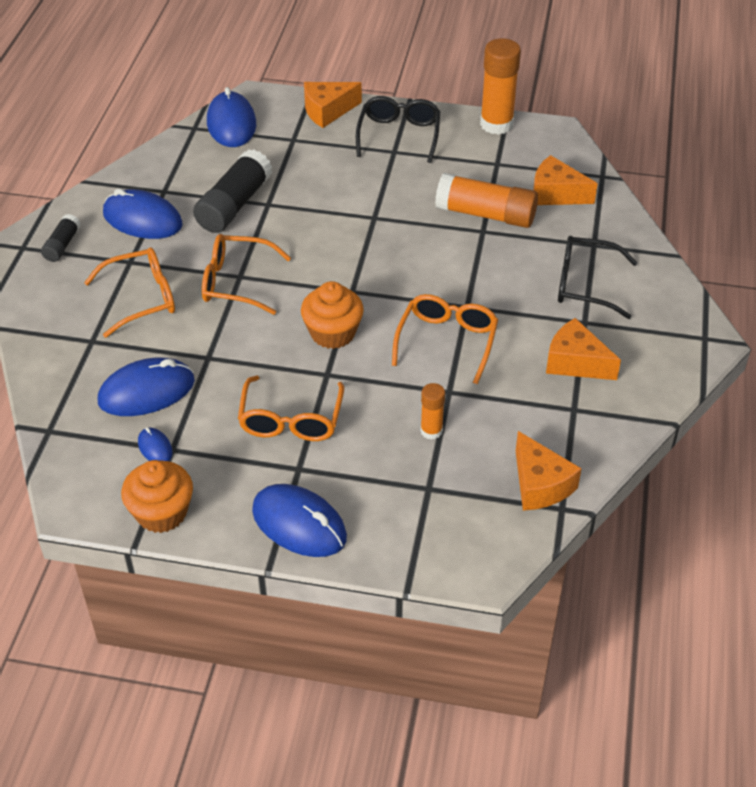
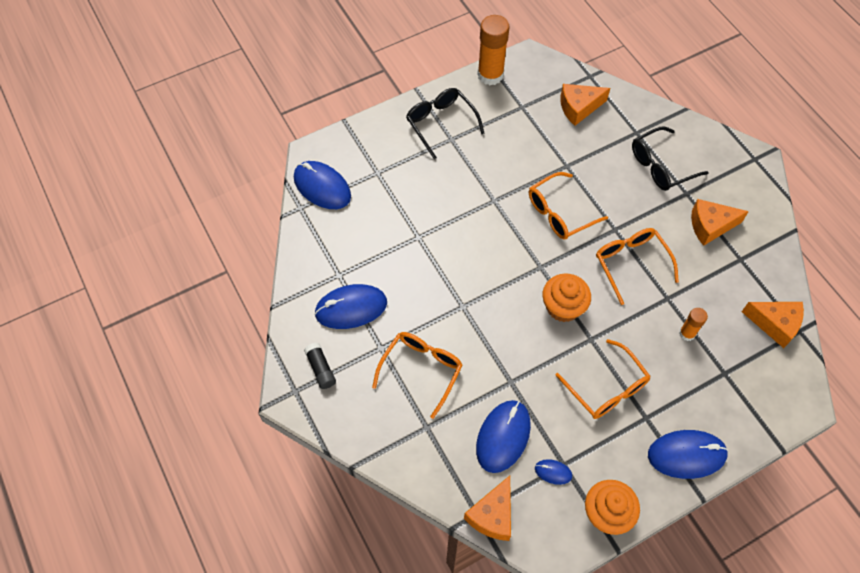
camera: 40 degrees left, 15 degrees up
black glue stick [193,149,272,233] -> none
orange glasses [202,234,291,315] -> orange glasses moved to [529,172,608,240]
orange cheese [304,82,362,128] -> orange cheese moved to [464,476,511,541]
orange glue stick [435,173,538,228] -> none

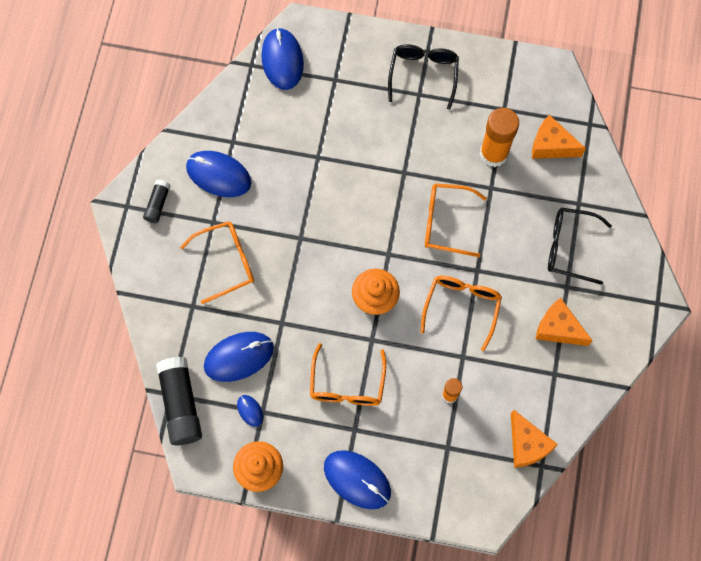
camera: 40 degrees right, 10 degrees up
orange cheese [464,476,511,541] -> black glue stick [156,357,202,445]
orange glue stick [477,15,509,85] -> orange glue stick moved to [480,108,519,167]

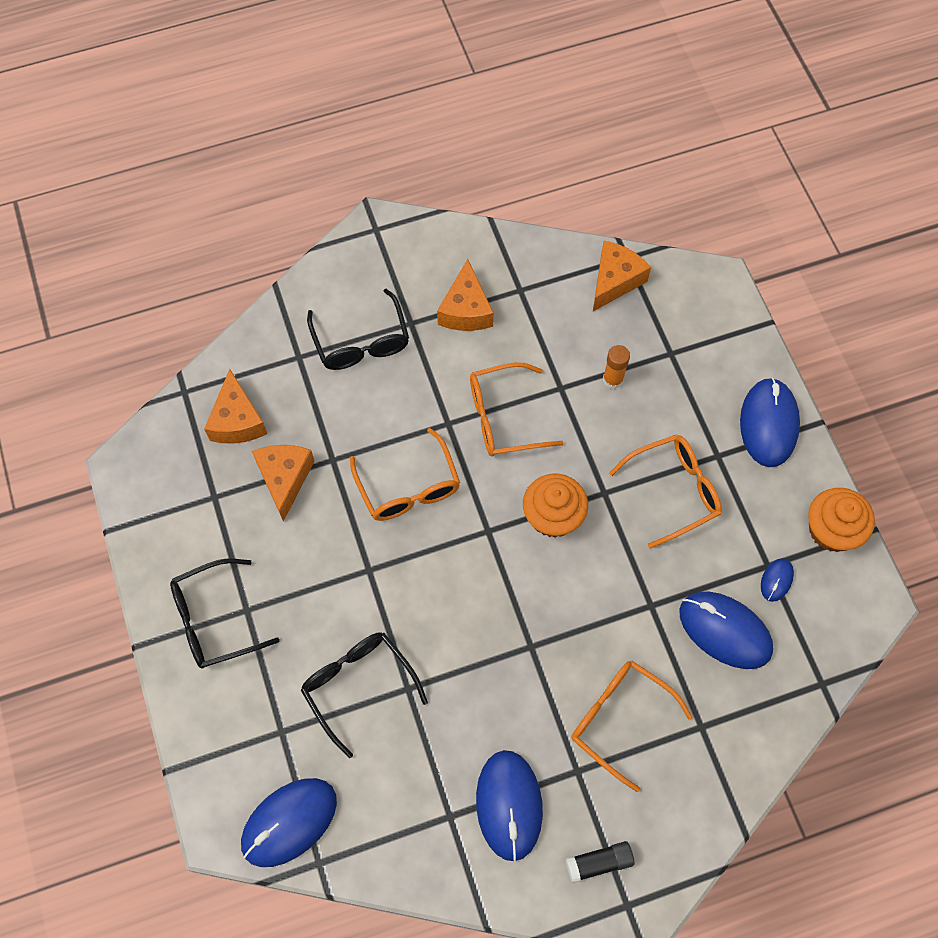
camera: 120 degrees left, 5 degrees down
black glue stick [156,357,202,445] -> none
orange glue stick [480,108,519,167] -> orange cheese [252,445,315,522]
none -> black glasses [301,632,428,758]

